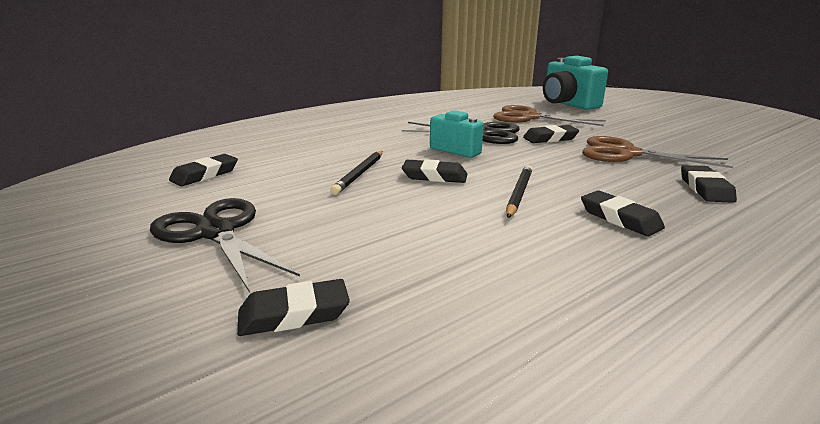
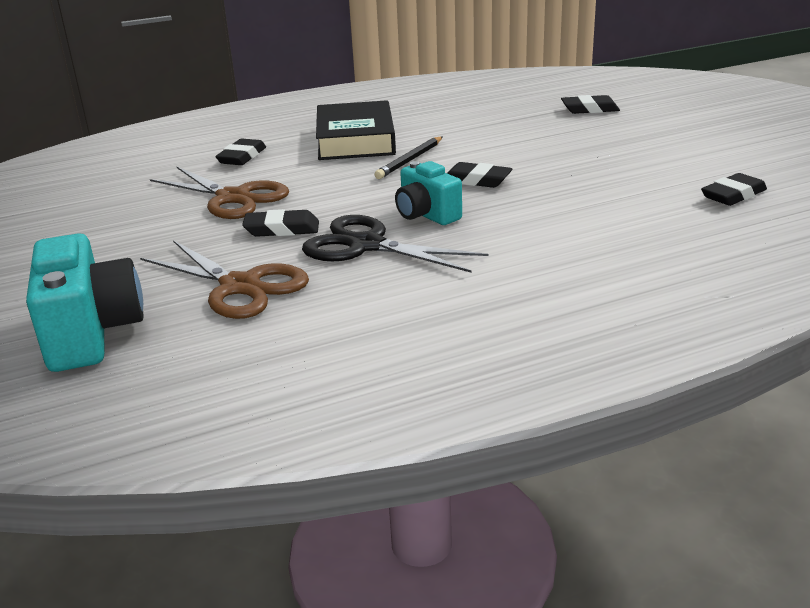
camera: 165 degrees left, 5 degrees up
black scissors [150,198,300,293] -> none
black pencil [330,151,383,195] -> none
black eraser [581,190,665,236] -> black book [316,100,396,160]

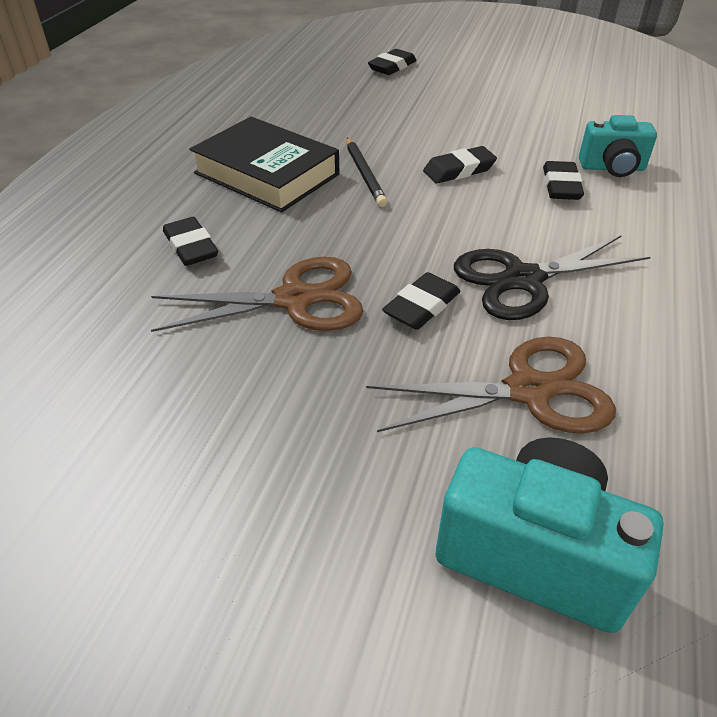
camera: 50 degrees left, 15 degrees up
turquoise camera [395,161,462,225] -> turquoise camera moved to [579,115,657,177]
black eraser [701,173,767,206] -> black eraser moved to [543,161,584,200]

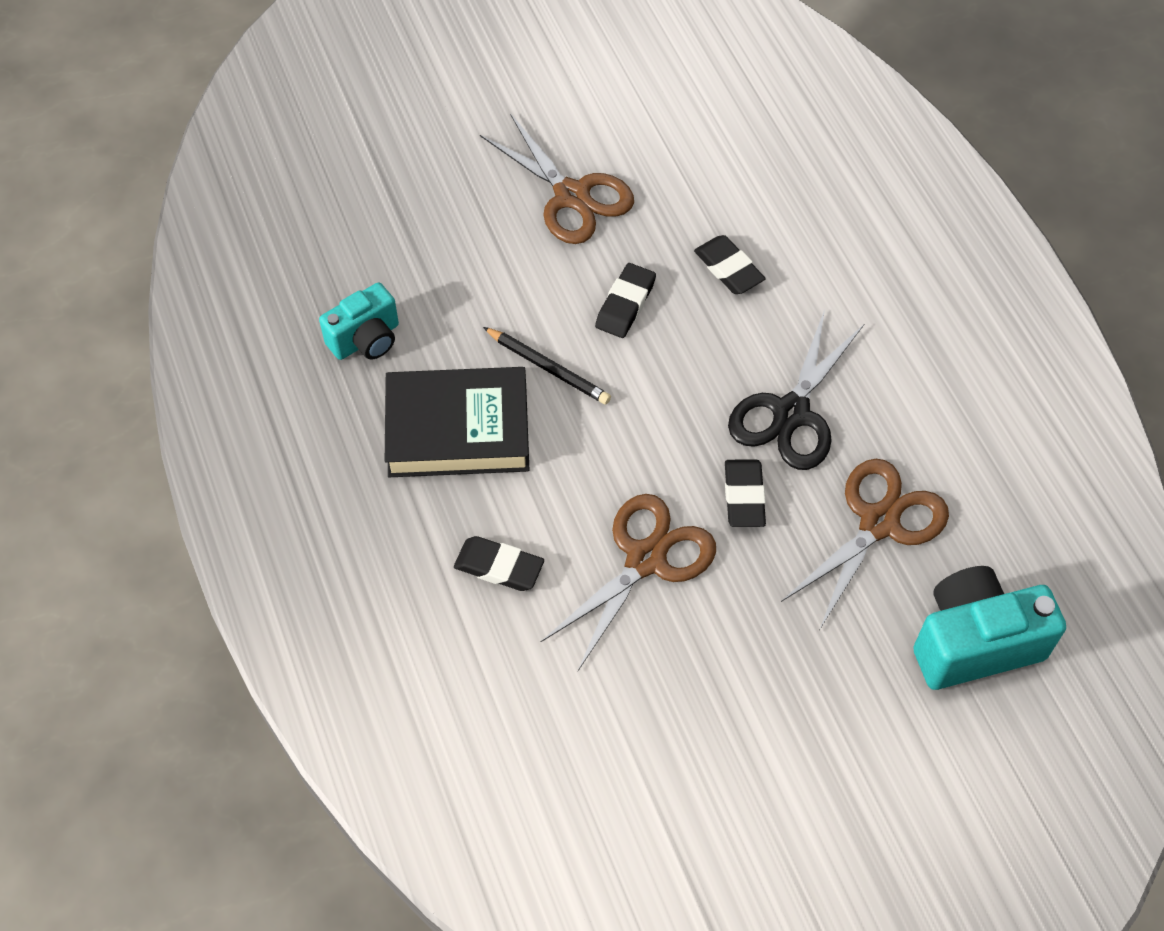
camera: 40 degrees left, 15 degrees up
black eraser [368,49,417,75] -> none
turquoise camera [579,115,657,177] -> turquoise camera moved to [319,283,399,360]
none -> brown scissors [480,113,634,244]

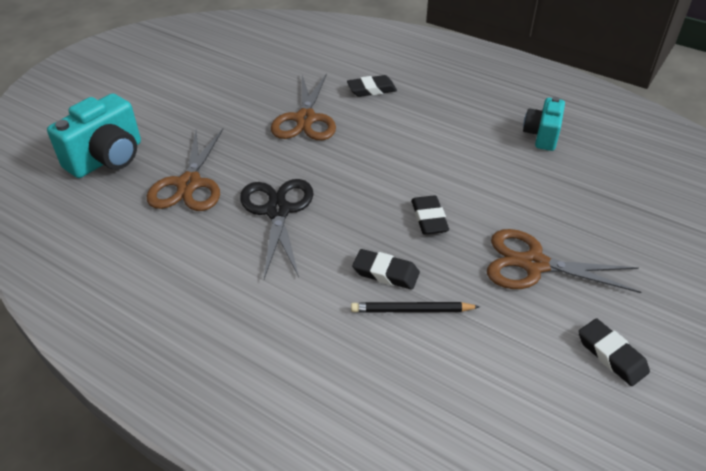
camera: 145 degrees right, 15 degrees down
black book [385,367,529,477] -> none
black pencil [483,327,611,404] -> black pencil moved to [351,302,480,312]
black eraser [725,459,766,527] -> black eraser moved to [578,318,650,386]

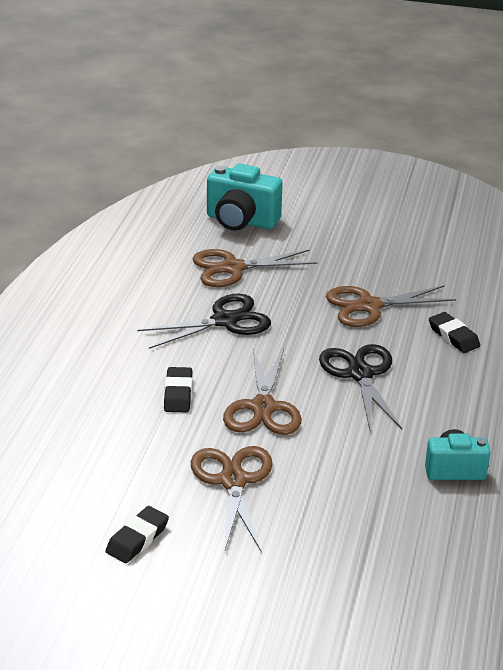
camera: 70 degrees right, 10 degrees down
black pencil [351,302,480,312] -> none
black eraser [411,195,449,235] -> brown scissors [223,349,302,435]
none -> black scissors [319,344,402,429]

